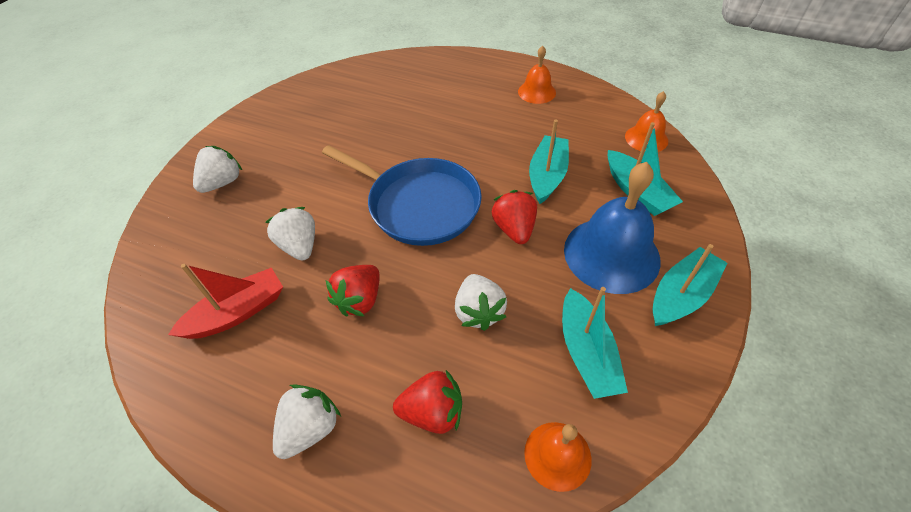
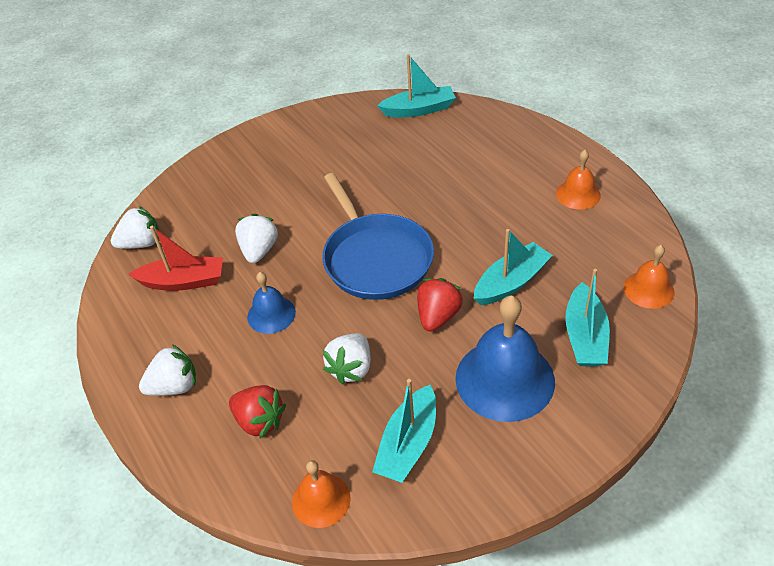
camera: 35 degrees right, 5 degrees down
white strawberry [193,146,242,193] -> white strawberry moved to [111,206,159,249]
red strawberry [326,265,380,317] -> blue bell [247,272,296,334]
turquoise boat [653,244,728,326] -> turquoise boat moved to [377,54,456,117]

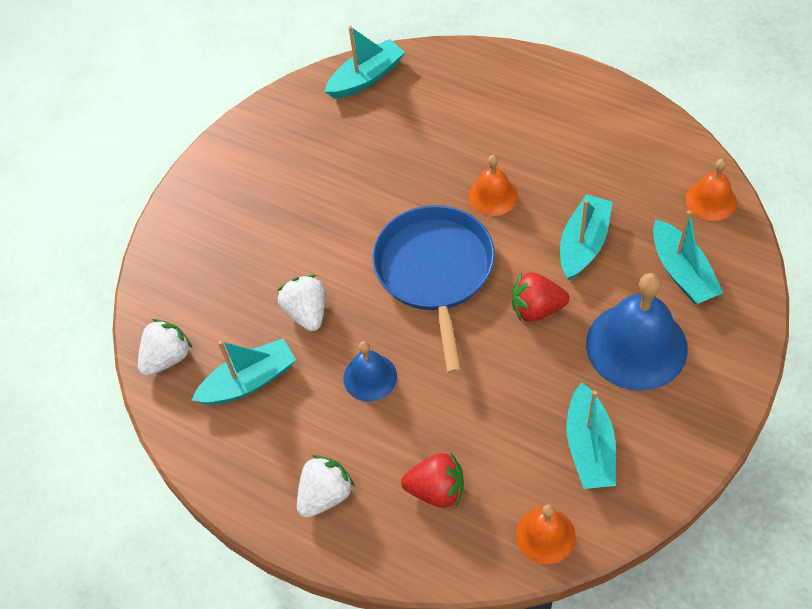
camera: 25 degrees left, 10 degrees up
red boat [128,226,223,291] -> turquoise boat [192,338,296,405]
blue pan [322,173,434,300] -> blue pan turned 135 degrees counterclockwise [372,205,495,374]
white strawberry [323,333,371,385] -> none
red strawberry [417,278,463,332] -> red strawberry turned 90 degrees counterclockwise [512,272,569,322]
orange bell [556,150,601,210] -> orange bell moved to [469,155,518,216]

